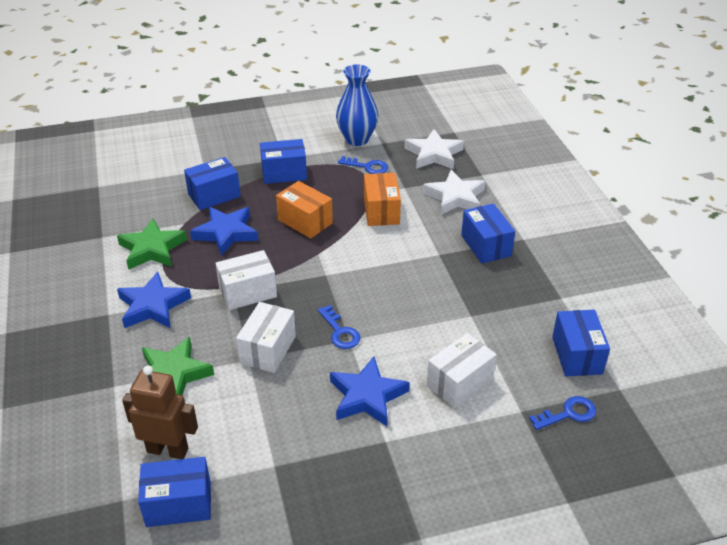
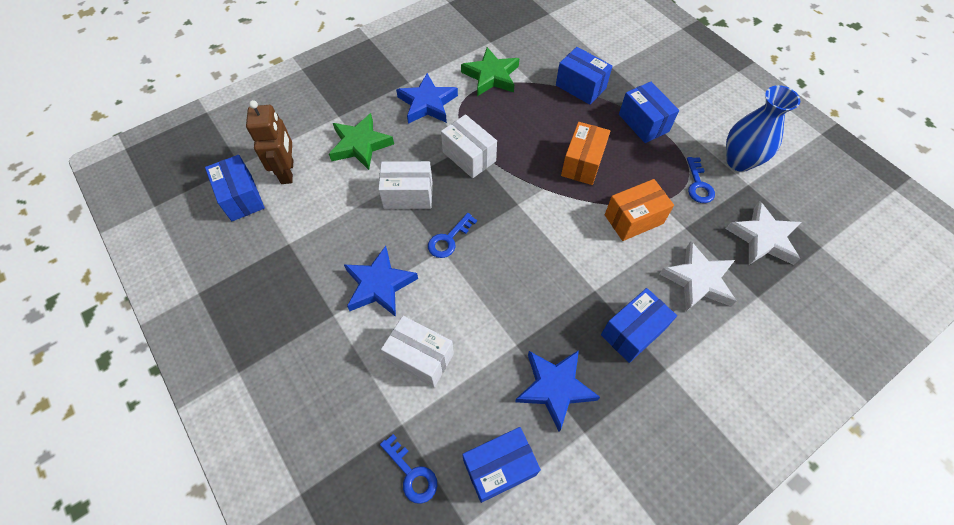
camera: 70 degrees right, 20 degrees up
blue star [190,207,258,256] -> blue star moved to [515,350,600,432]

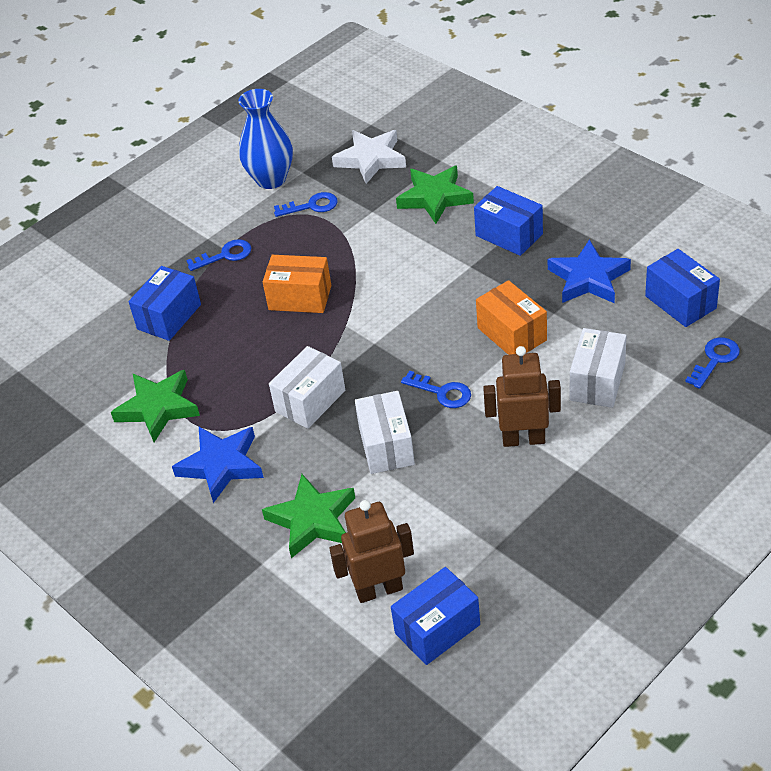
camera: 95 degrees left, 15 degrees down
blue star [344,246,418,317] -> brown robot [483,346,561,447]
orange box [605,179,674,241] -> orange box moved to [476,280,547,355]
blue box [619,82,679,143] -> blue key [186,239,251,271]
white star [660,241,737,311] -> green star [396,165,474,224]

